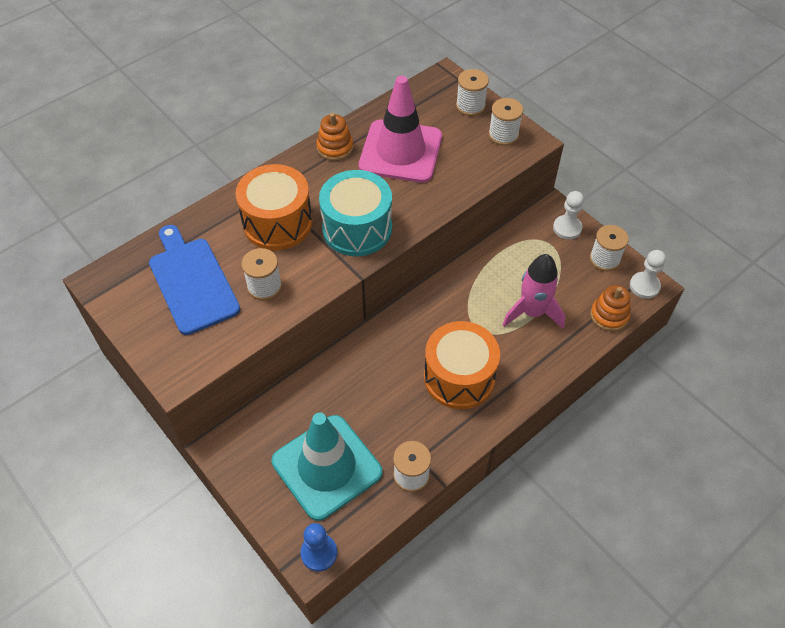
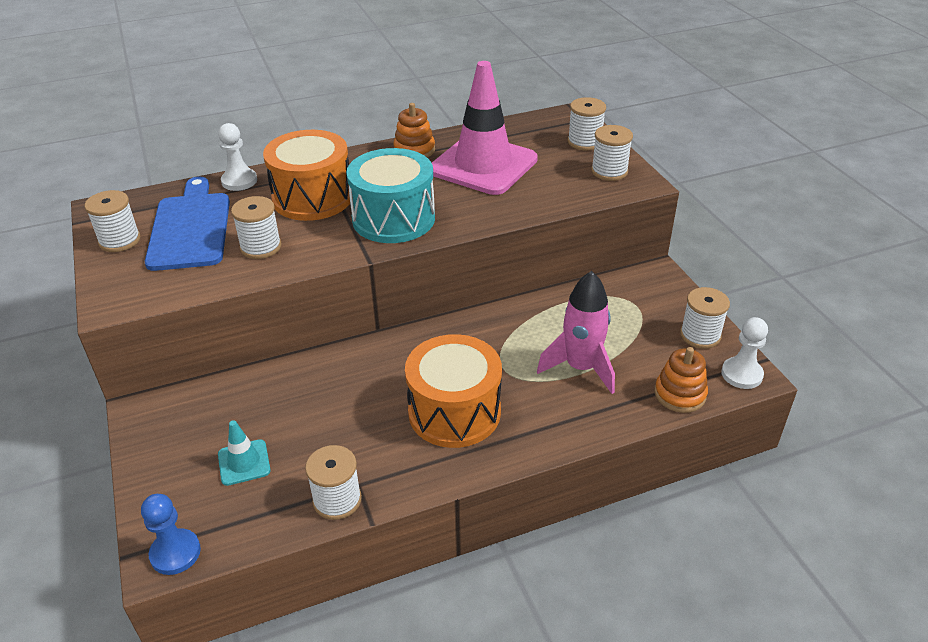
camera: 20 degrees right, 15 degrees down
turquoise traffic cone [272,413,382,521] -> turquoise traffic cone [218,420,271,486], size x0.43
white pawn [553,191,584,240] -> white pawn moved to [218,123,257,191]
none -> white spool [85,190,141,252]

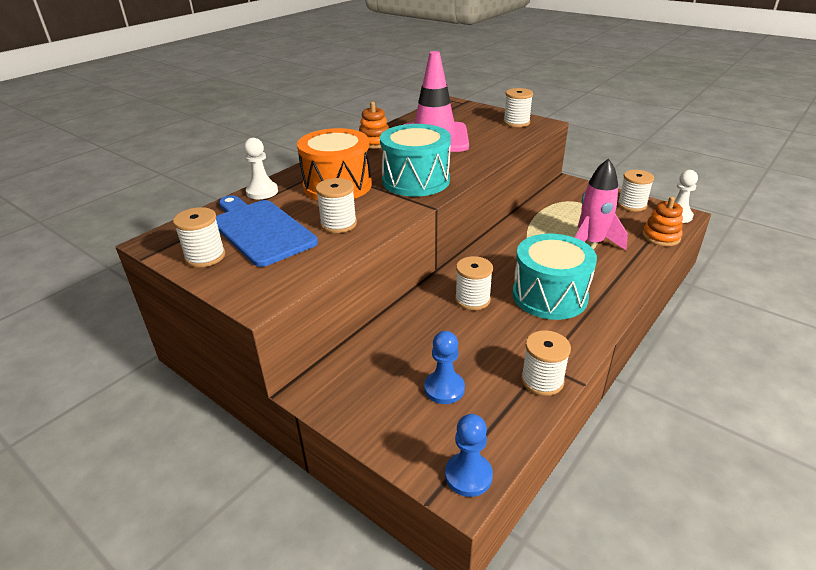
camera: 30 degrees left, 5 degrees down
turquoise traffic cone [218,420,271,486] -> blue pawn [424,331,465,404]
orange drum [405,334,502,448] -> turquoise drum [512,234,597,320]
white spool [568,97,606,150] -> white spool moved to [455,256,493,310]

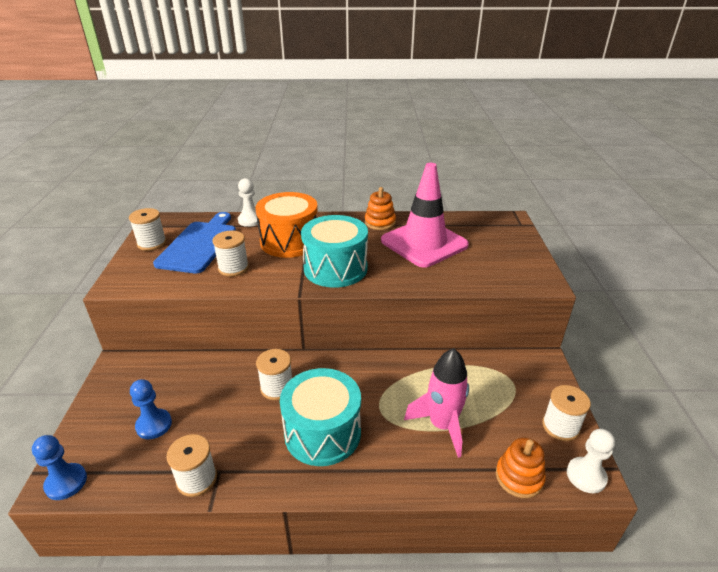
camera: 50 degrees right, 0 degrees up
white spool [503,88,533,127] -> none

